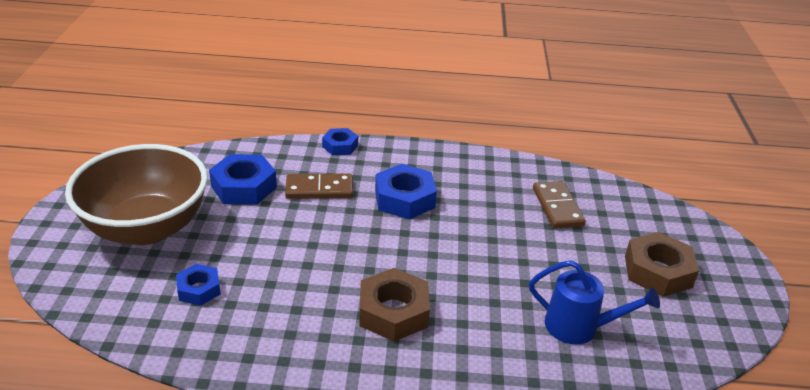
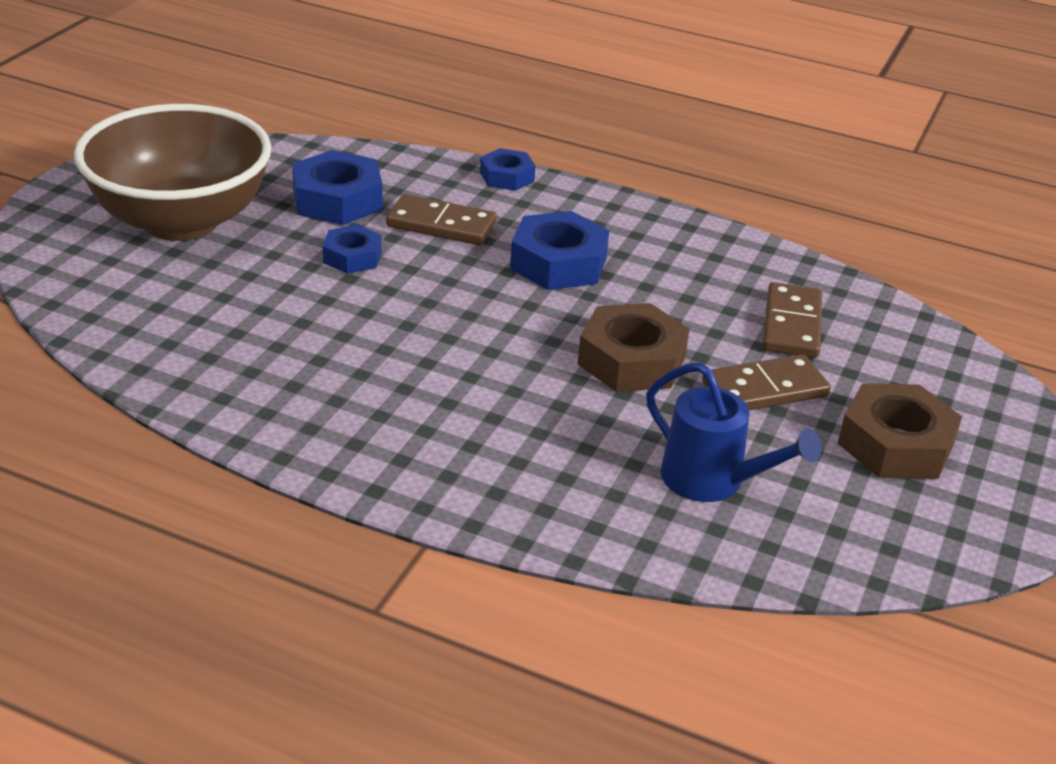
camera: 20 degrees right, 0 degrees up
blue nut [176,264,221,306] -> blue nut moved to [323,225,382,274]
brown nut [359,268,430,342] -> brown nut moved to [578,303,690,392]
none -> brown domino [702,354,831,410]

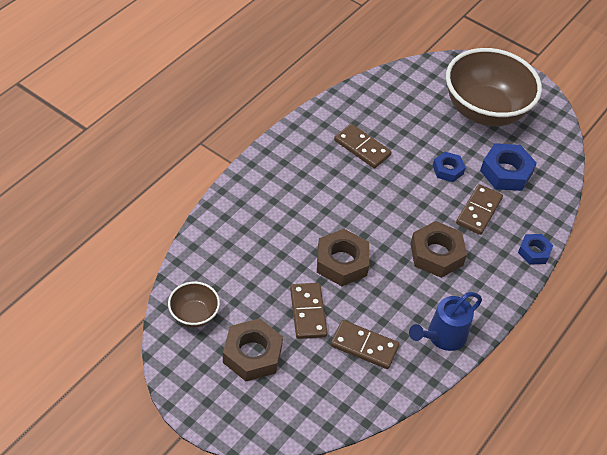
camera: 100 degrees right, 15 degrees up
blue nut [510,211,609,290] -> brown nut [410,221,467,278]
blue watering can [646,362,821,502] -> blue watering can moved to [409,292,482,351]
none -> brown bowl [168,282,220,328]
none -> brown domino [334,124,392,168]

